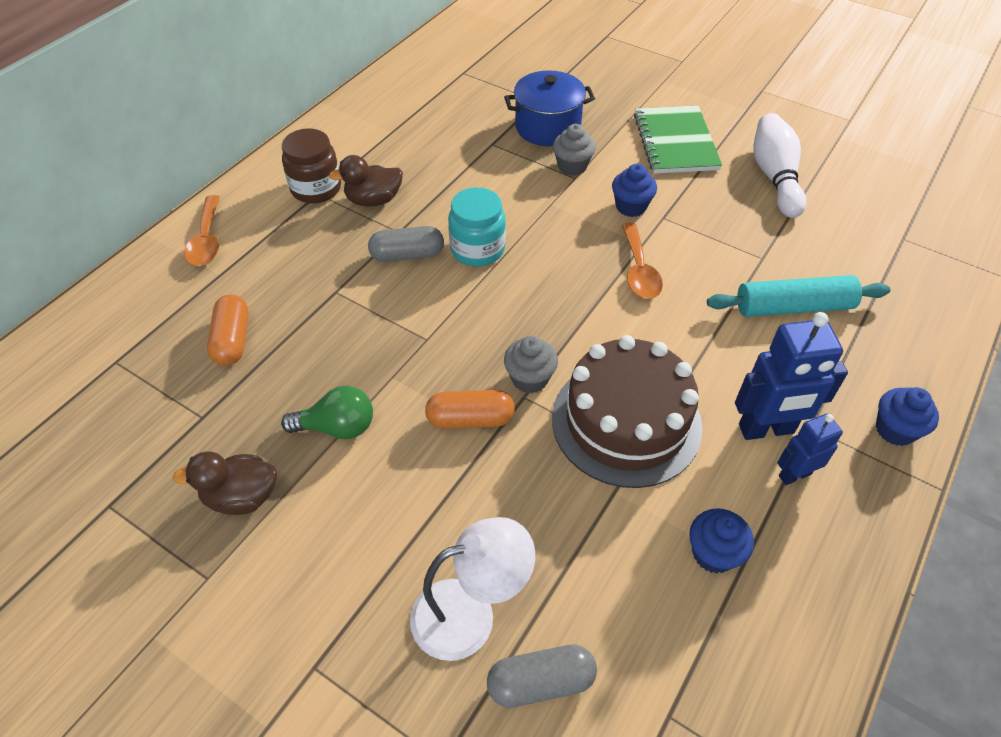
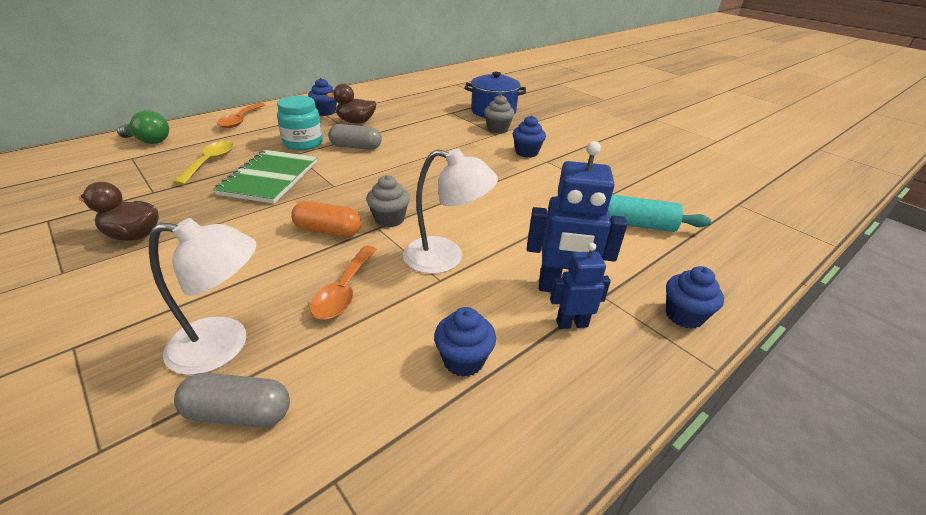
camera: 15 degrees right, 15 degrees down
orange capsule [207,295,249,366] -> yellow spoon [173,141,234,185]
green light bulb [281,385,373,439] -> green light bulb moved to [117,110,169,144]
brown jar [282,128,341,203] -> blue cupcake [308,78,337,116]
turquoise jar [448,187,506,266] -> turquoise jar moved to [277,96,323,150]
brown cake [552,335,703,488] -> white lamp [403,149,498,274]
orange spoon [622,223,663,299] -> orange spoon moved to [309,246,377,319]
green notebook [634,106,722,174] -> green notebook moved to [213,150,317,204]
white bowling pin [753,113,807,218] -> none

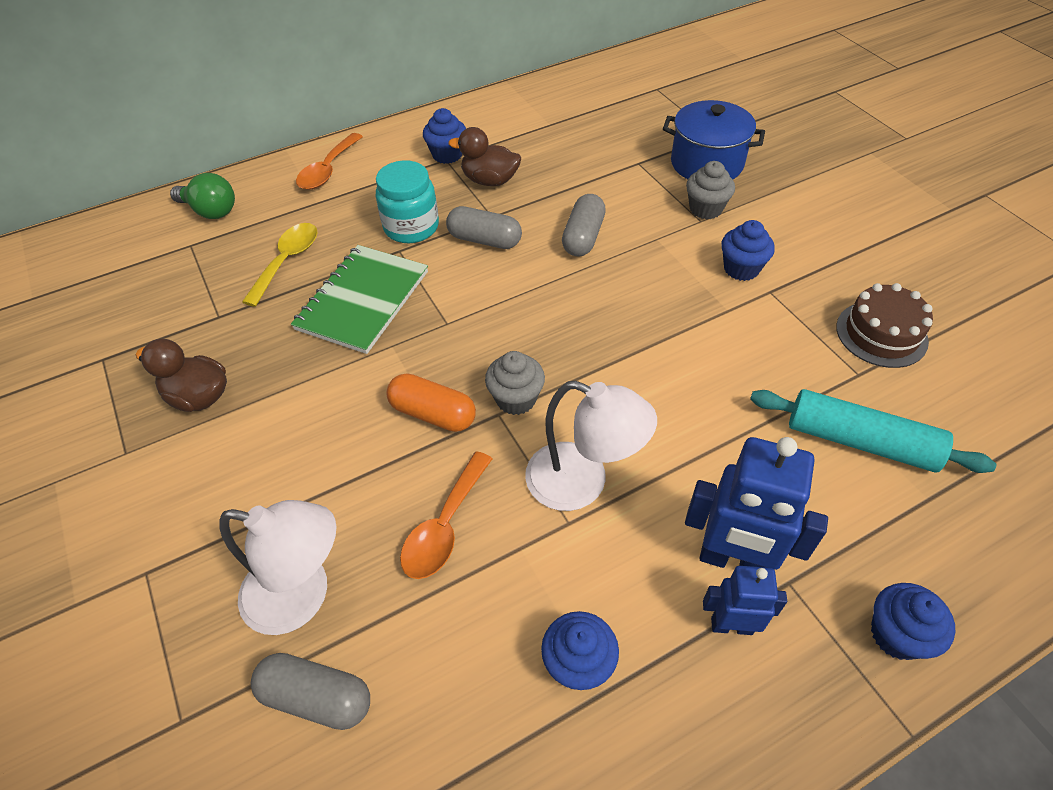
camera: 15 degrees right, 15 degrees up
none -> grey capsule [562,194,606,257]
none -> brown cake [836,283,933,368]

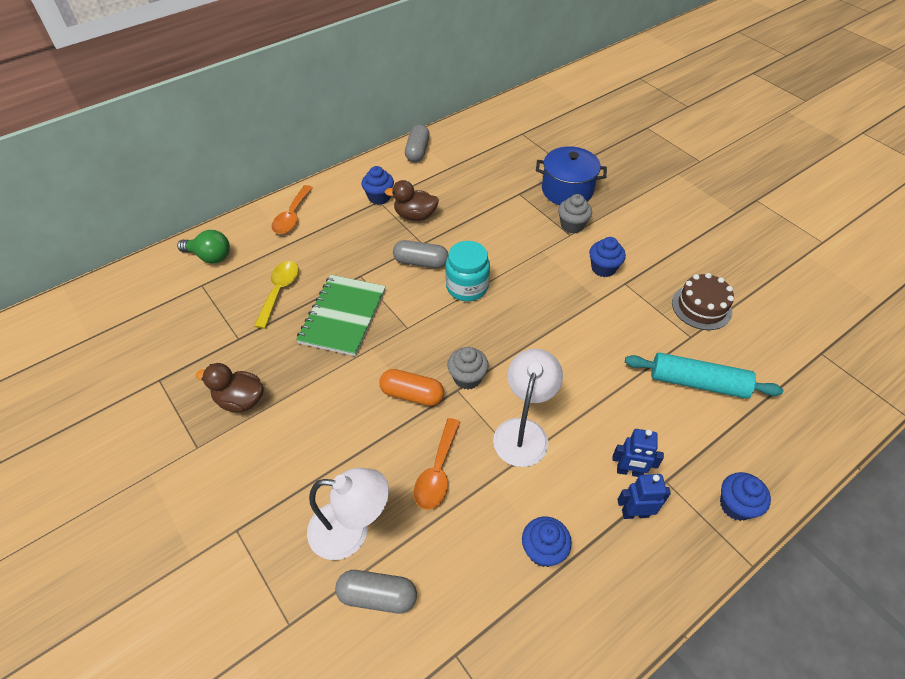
camera: 10 degrees left, 0 degrees up
turquoise jar [376,161,439,243] -> turquoise jar moved to [445,241,490,301]
white lamp [525,381,657,511] -> white lamp turned 90 degrees counterclockwise [493,349,563,467]
grey capsule [562,194,606,257] -> grey capsule moved to [405,124,430,162]
blue robot [685,437,828,570] -> blue robot [612,429,664,477], size x0.59

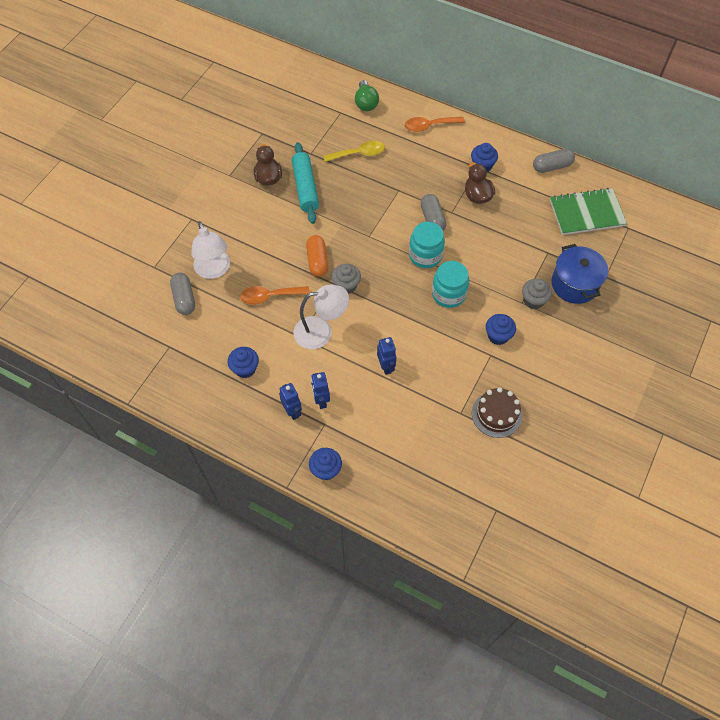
camera: 65 degrees right, 10 degrees up
green notebook [296,275,386,356] -> green notebook moved to [550,188,627,235]
turquoise rolling pin [625,352,783,399] -> turquoise rolling pin moved to [292,142,319,224]
none -> blue robot [377,337,396,375]
none -> turquoise jar [432,261,469,308]

